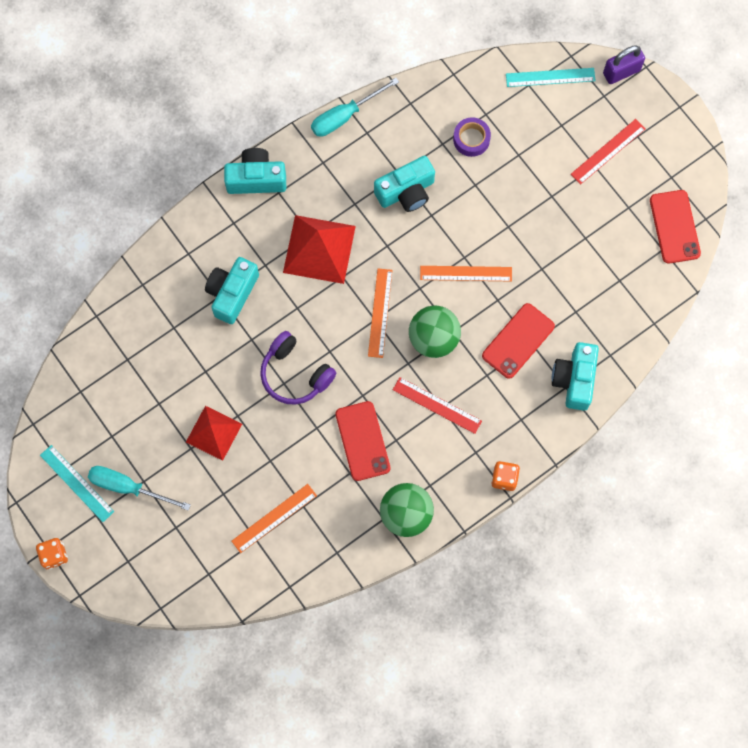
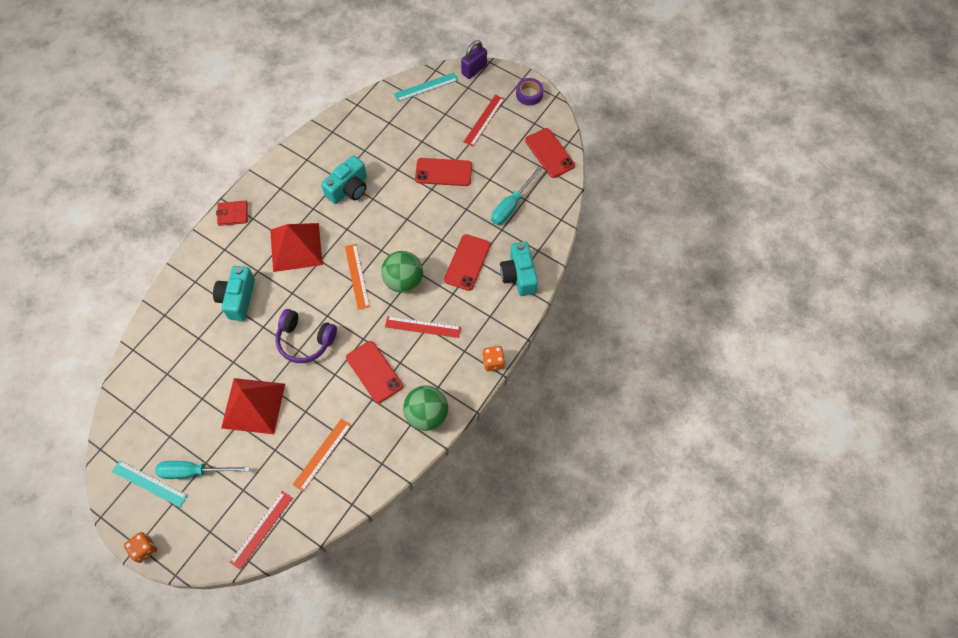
camera: 20 degrees left, 10 degrees down
red pyramid [186,406,242,461] -> red pyramid [221,378,285,434], size x1.52
turquoise camera [224,148,286,194] -> red wallet [216,201,248,226]
turquoise screwdriver [311,78,399,137] -> turquoise screwdriver moved to [491,167,542,225]
orange ruler [420,266,512,281] -> none
purple tape [453,117,491,157] -> purple tape moved to [516,78,543,106]
none -> red ruler [230,491,293,570]
none -> red phone [415,158,472,186]

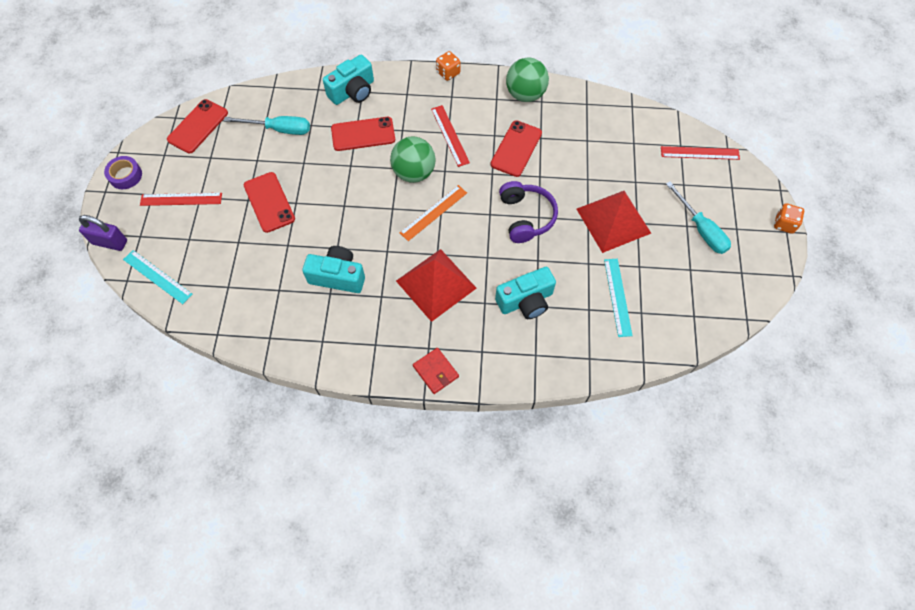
camera: 120 degrees left, 0 degrees up
turquoise ruler [112,461,187,507] -> turquoise ruler moved to [604,259,633,337]
orange ruler [293,419,352,492] -> none

